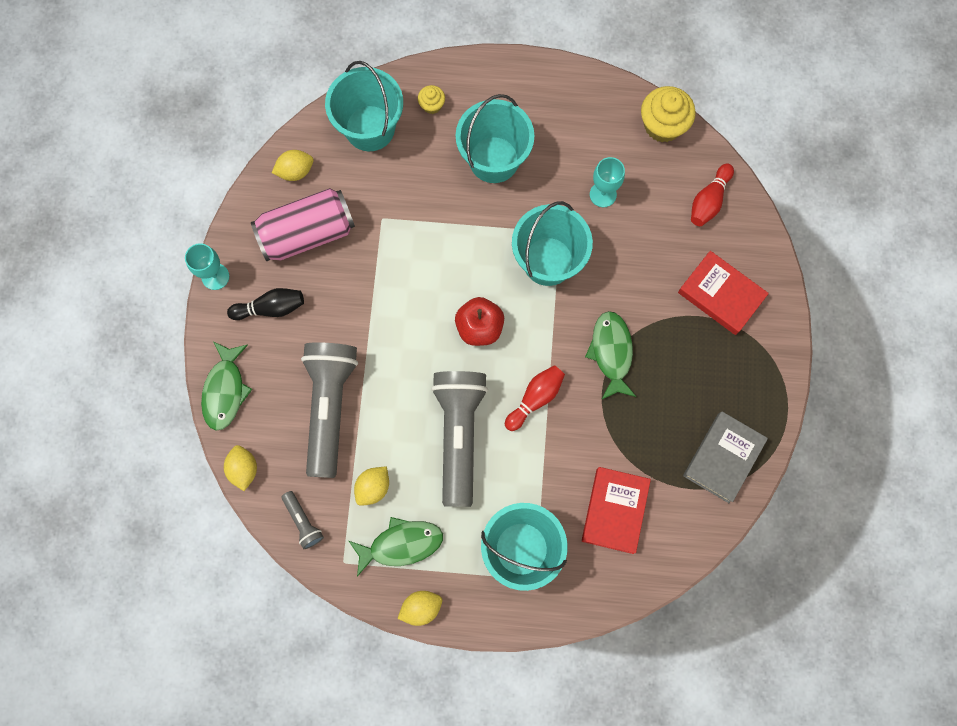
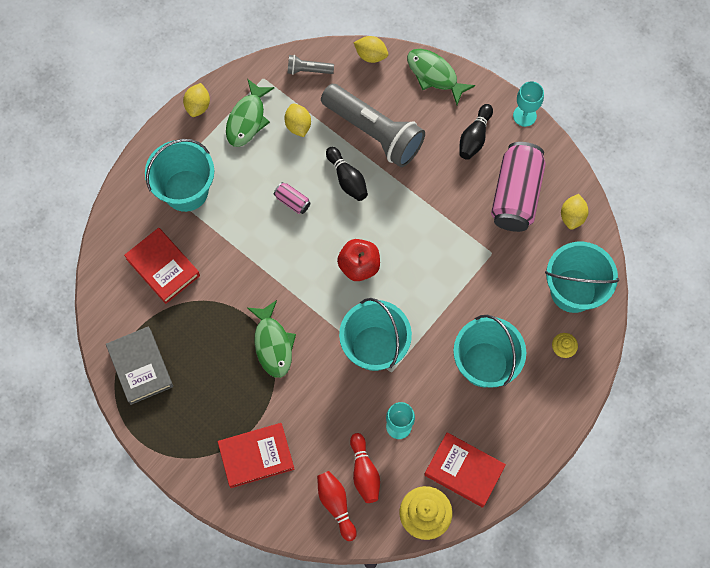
camera: 125 degrees right, 5 degrees down
grey flashlight [431,371,488,507] -> pink can [274,182,311,214]
red bowling pin [505,365,565,431] -> red bowling pin moved to [350,433,380,503]
green fish [585,311,637,400] -> green fish turned 45 degrees clockwise [247,300,296,378]
none -> black bowling pin [326,147,368,201]
none -> red book [424,432,506,508]

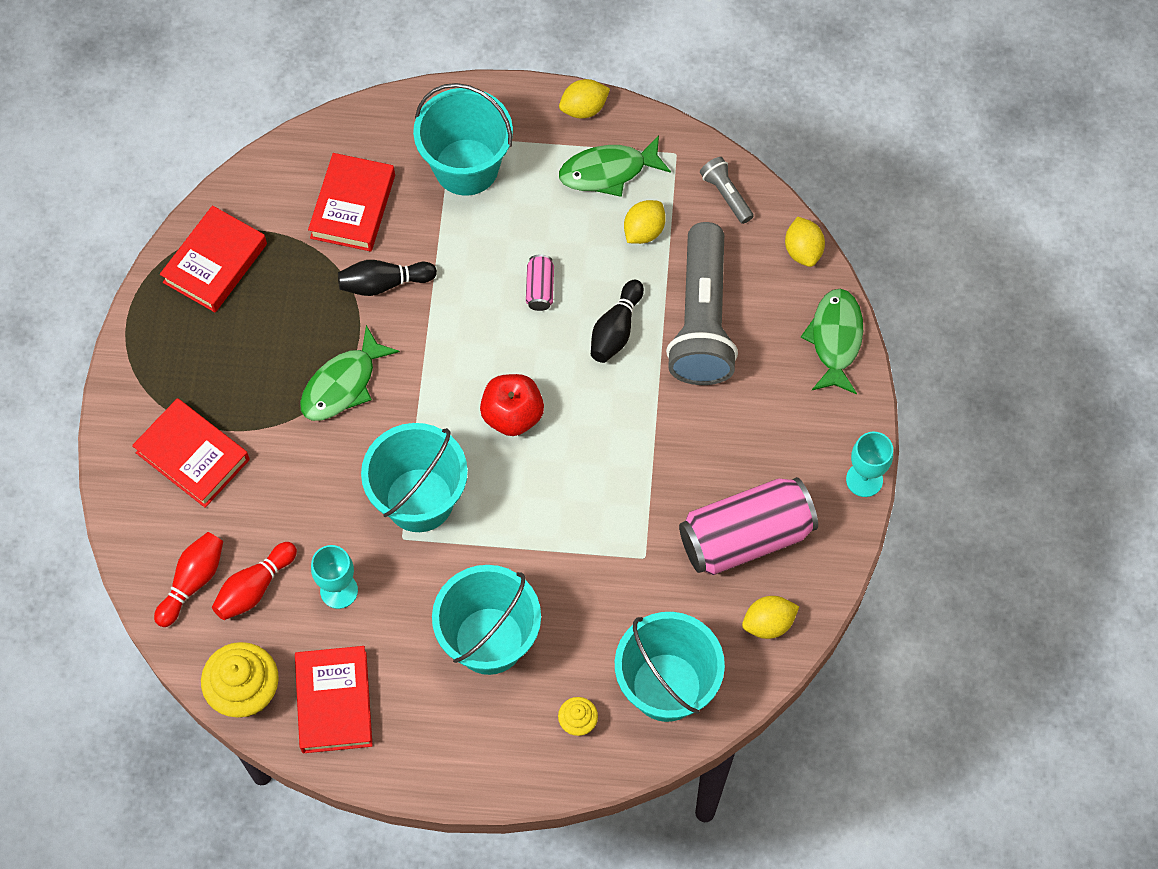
camera: 55 degrees right, 5 degrees down
grey book [106,327,173,405] -> red book [160,205,267,312]
black bowling pin [459,104,493,160] -> black bowling pin moved to [338,260,437,296]

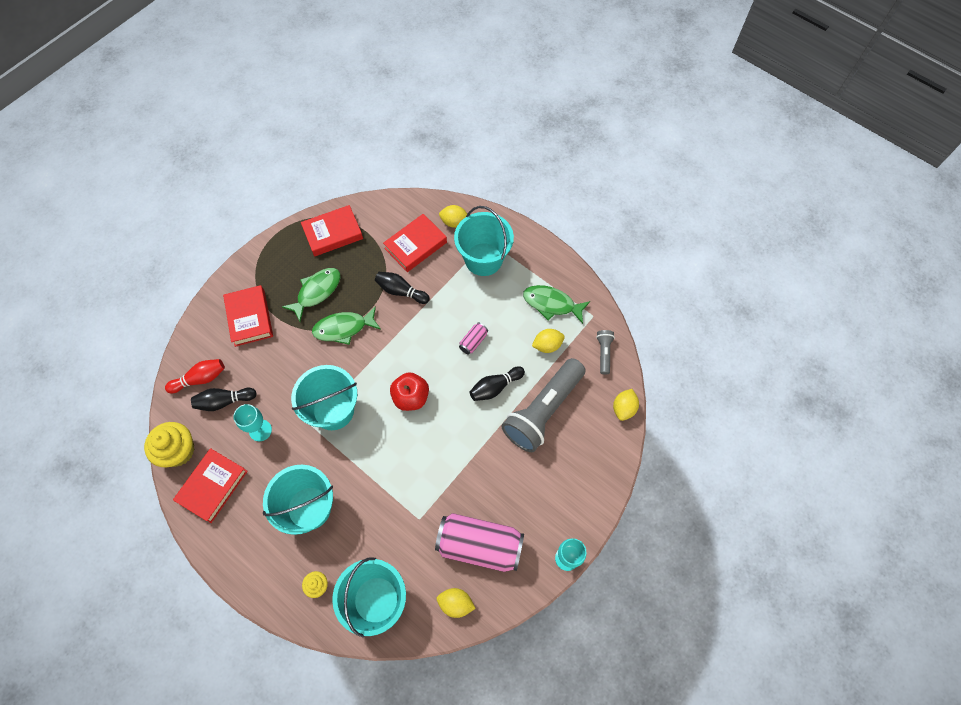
camera: 35 degrees right, 0 degrees up
red bowling pin [212,542,297,620] -> black bowling pin [191,388,257,411]
yellow lemon [559,79,610,118] -> yellow lemon moved to [439,205,467,228]
green fish [801,289,863,394] -> green fish moved to [282,268,340,322]

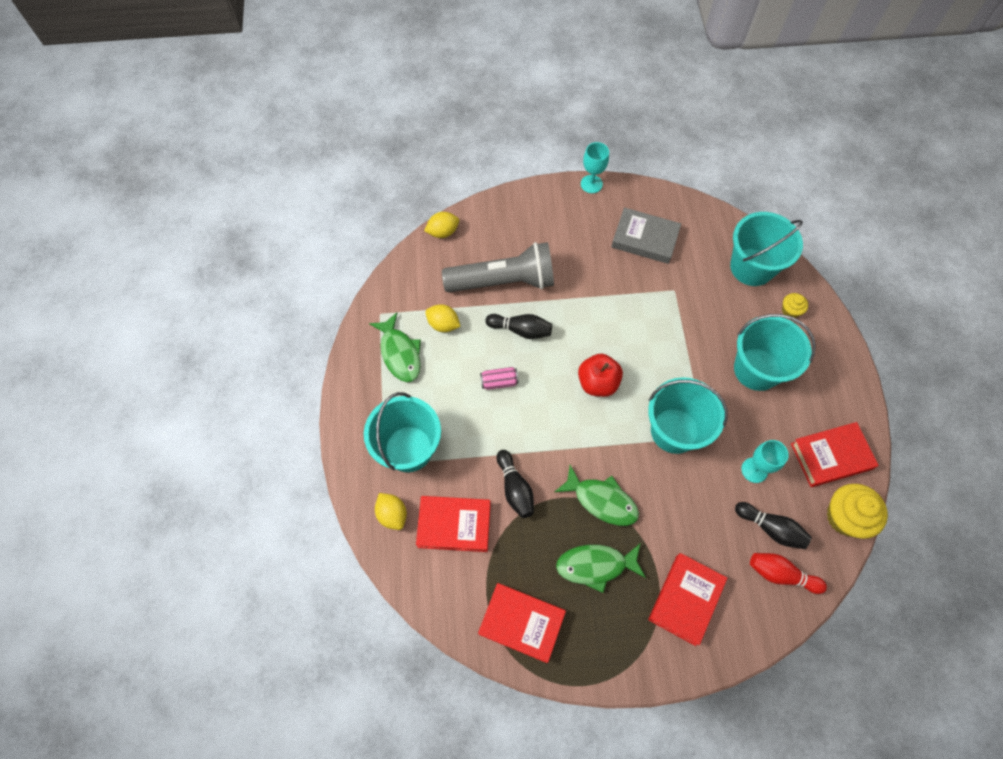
camera: 135 degrees left, 0 degrees up
pink can [435,513,524,572] -> grey book [611,208,681,264]
yellow lemon [437,588,476,618] -> none
grey flashlight [596,330,615,375] -> none

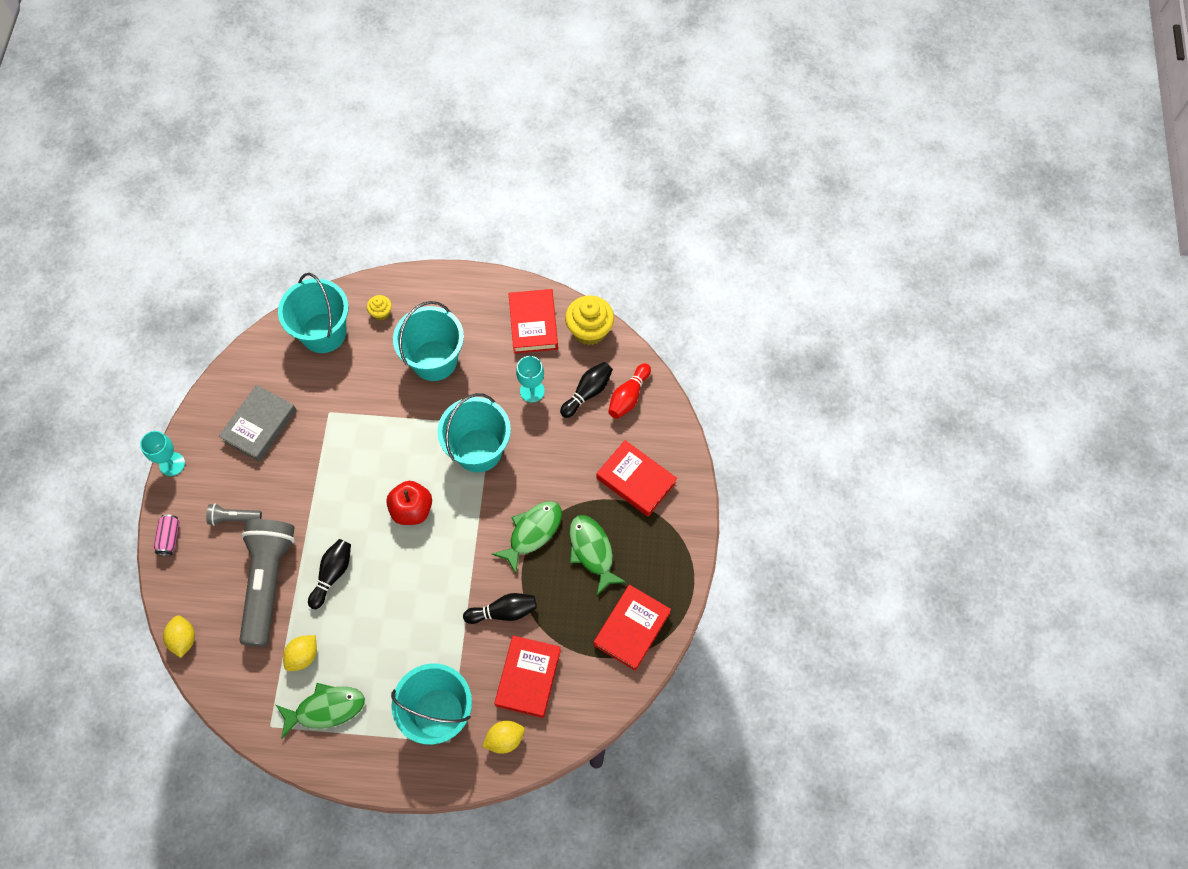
camera: 80 degrees left, 0 degrees up
pink can [480,367,519,390] -> pink can moved to [154,514,179,556]
green fish [556,544,646,593] -> green fish turned 150 degrees clockwise [569,515,627,595]
none -> grey flashlight [206,503,262,526]

